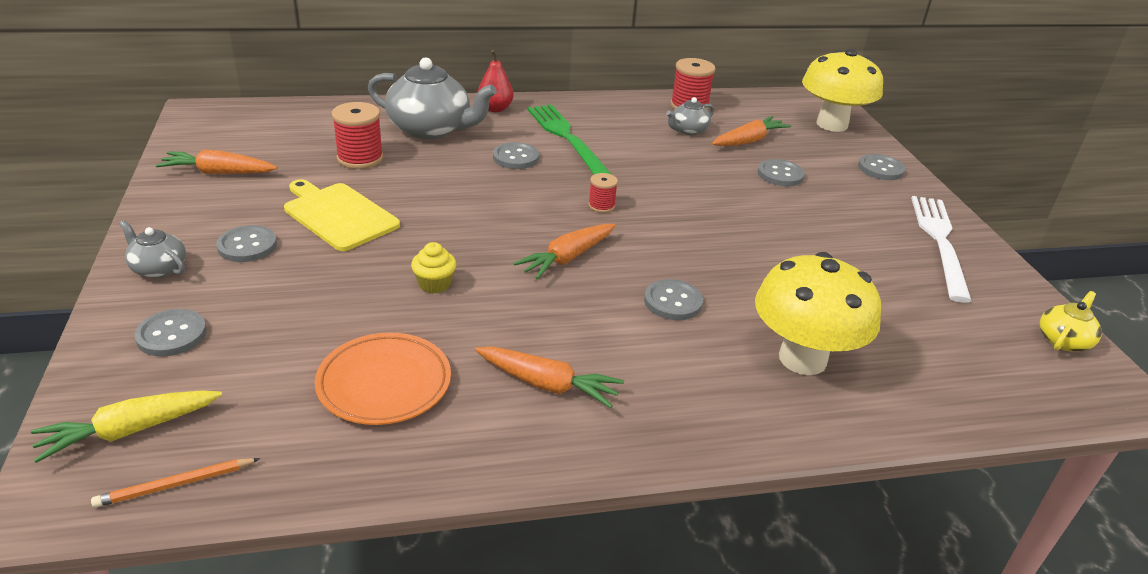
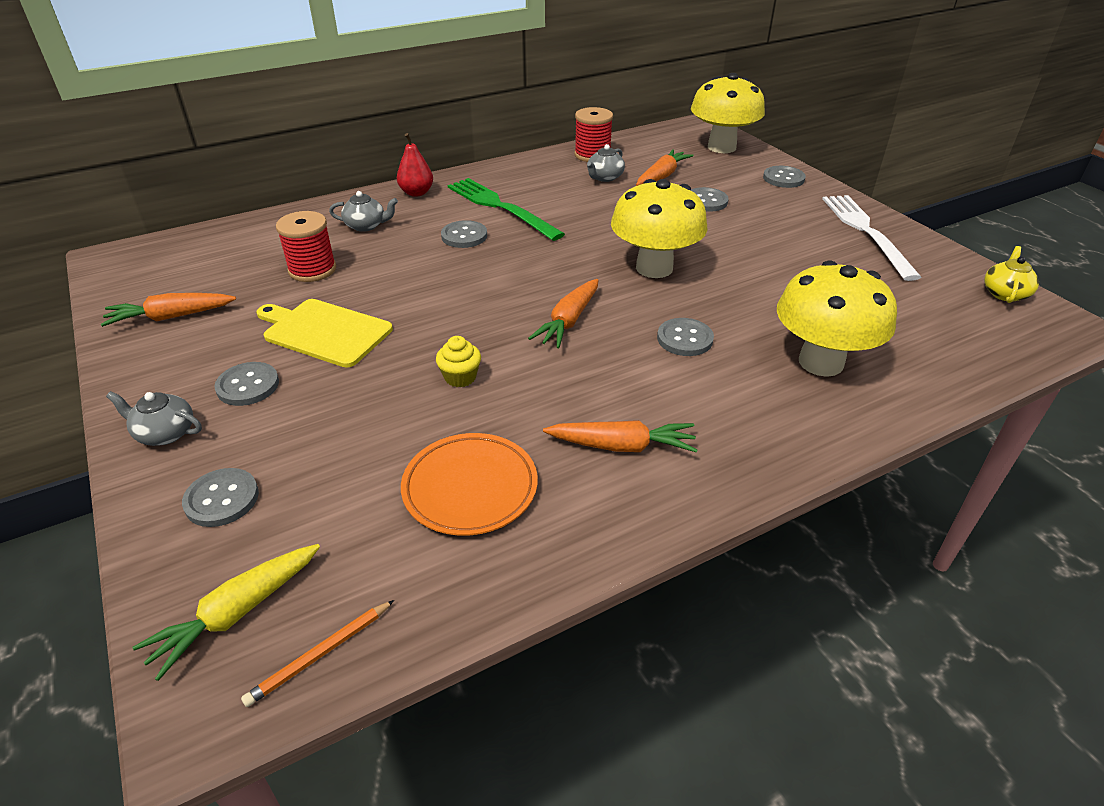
camera: 15 degrees left, 5 degrees up
grey teapot [368,57,497,139] -> grey teapot [329,191,398,232], size x0.50
red spool [588,173,618,213] -> none
none -> yellow mushroom [611,179,708,278]

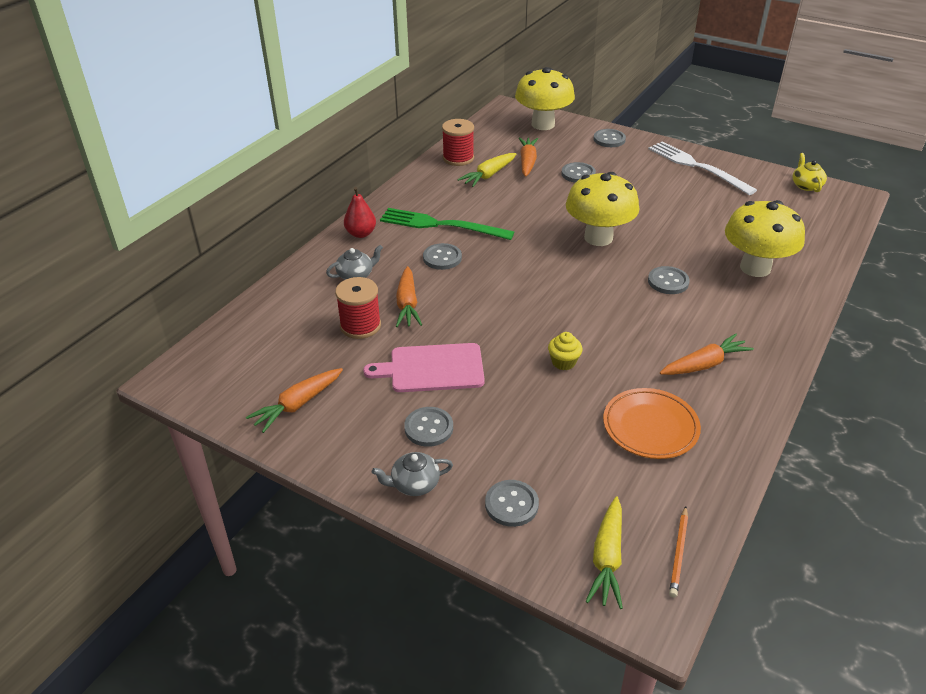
camera: 30 degrees left, 0 degrees up
yellow cutting board [256,299,393,368] -> pink cutting board [363,343,485,392]
orange carrot [528,279,598,348] -> orange carrot moved to [396,266,422,327]
grey teapot [587,144,625,182] -> yellow carrot [457,153,516,187]

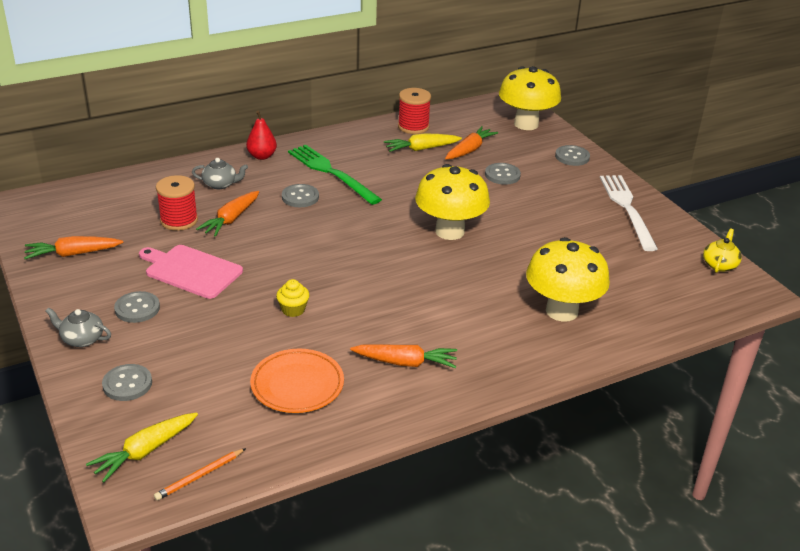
camera: 30 degrees right, 5 degrees down
grey button [648,266,690,294] -> none

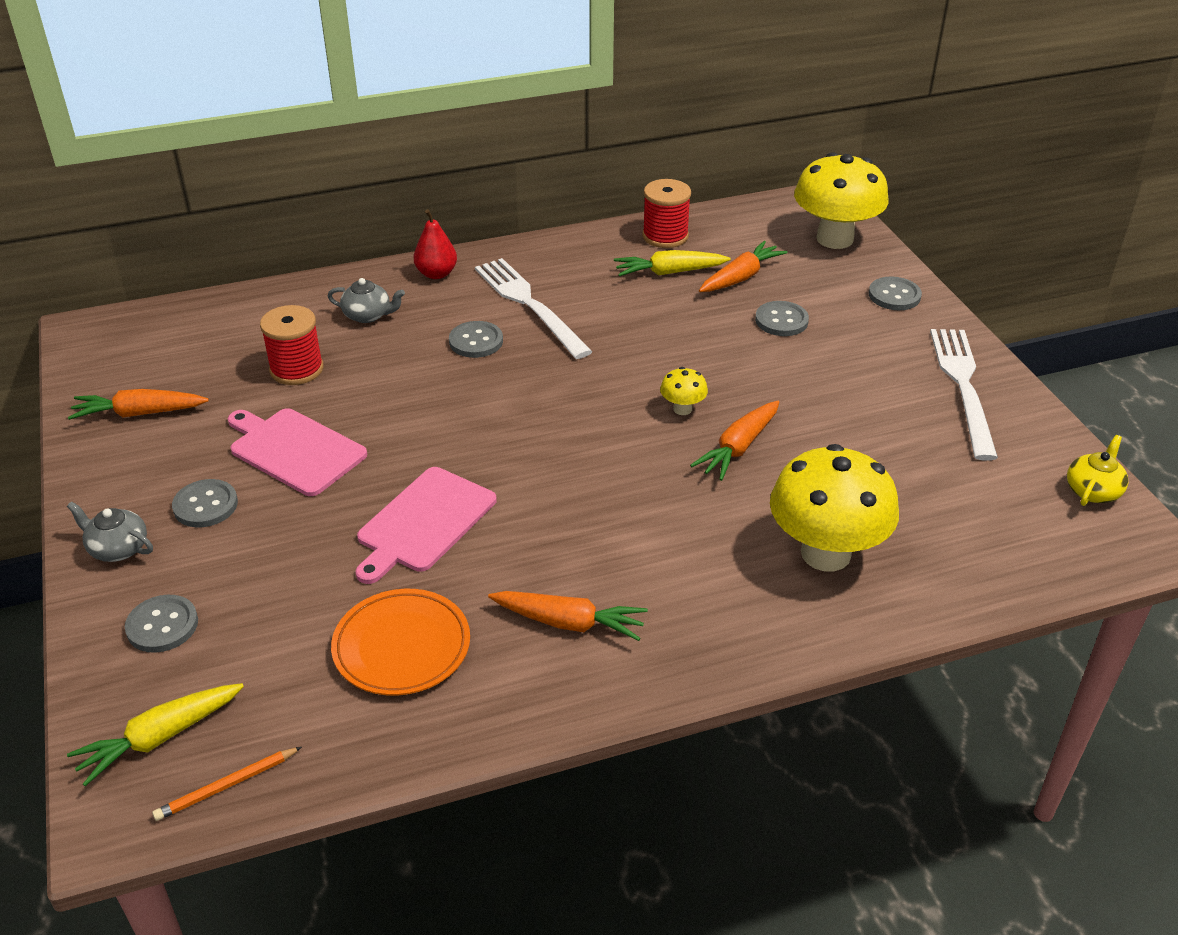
camera: 10 degrees right, 5 degrees up
orange carrot [196,191,259,237] -> orange carrot moved to [690,401,779,481]
yellow cupcake [276,279,309,317] -> pink cutting board [355,467,497,584]
green fork [288,145,382,205] -> white fork [475,258,593,359]
yellow mushroom [415,164,490,240] -> yellow mushroom [660,367,708,415], size x0.43

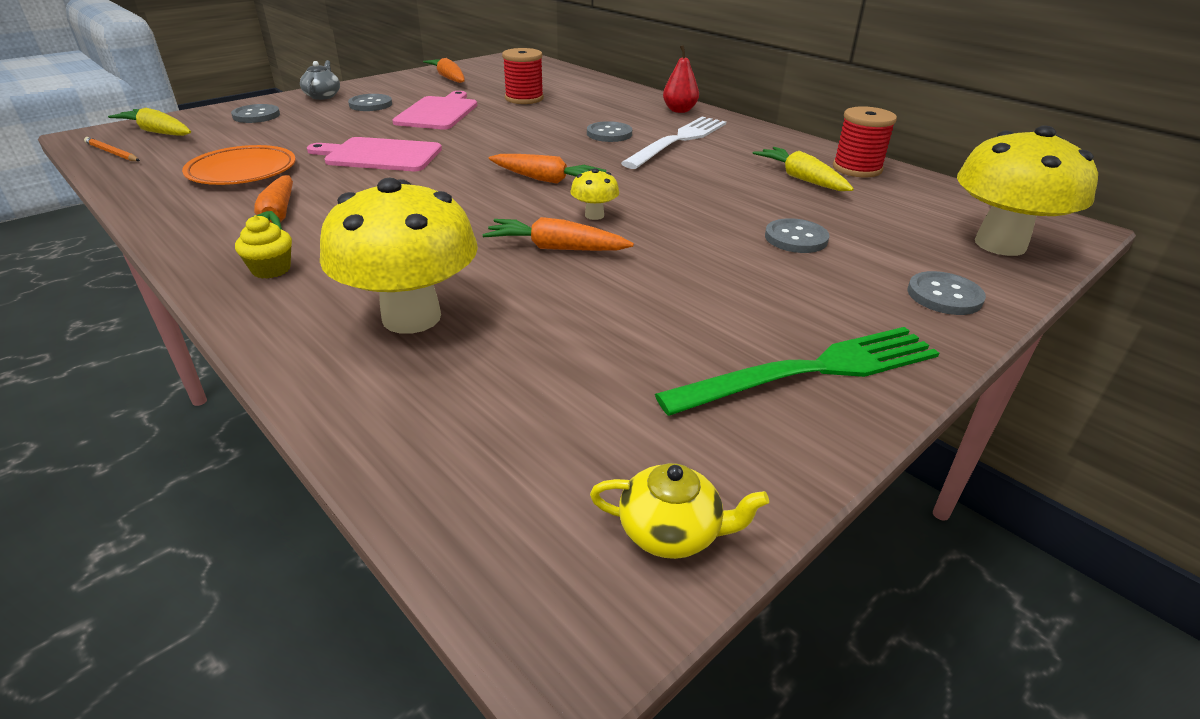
camera: 65 degrees right, 5 degrees down
grey teapot [328,278,405,323] -> none
orange carrot [699,241,788,292] -> orange carrot moved to [489,154,606,184]
white fork [930,329,998,461] -> green fork [655,327,939,416]
none -> yellow cupcake [235,215,292,279]

